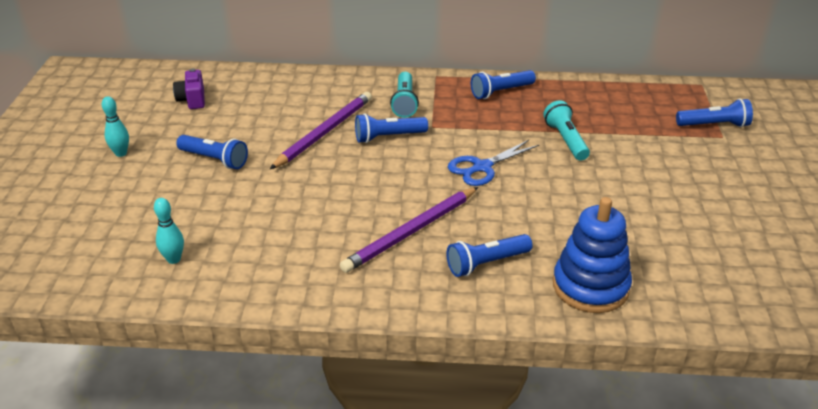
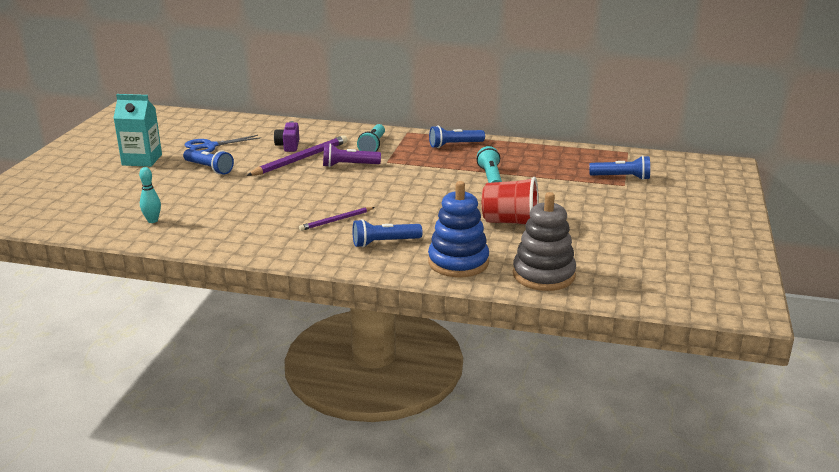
camera: 10 degrees right, 10 degrees down
turquoise bowling pin [102,96,129,157] -> turquoise carton [113,94,162,167]
purple camera [173,68,205,109] -> purple camera moved to [274,121,299,152]
purple pencil [340,187,478,273] -> purple pencil [299,207,375,231], size x0.58
blue flashlight [355,113,428,143] -> purple flashlight [323,143,381,167]
blue scissors [448,140,539,186] -> blue scissors moved to [185,135,261,152]
none -> red cup [482,177,539,225]
none -> grey stacking toy [513,192,576,291]

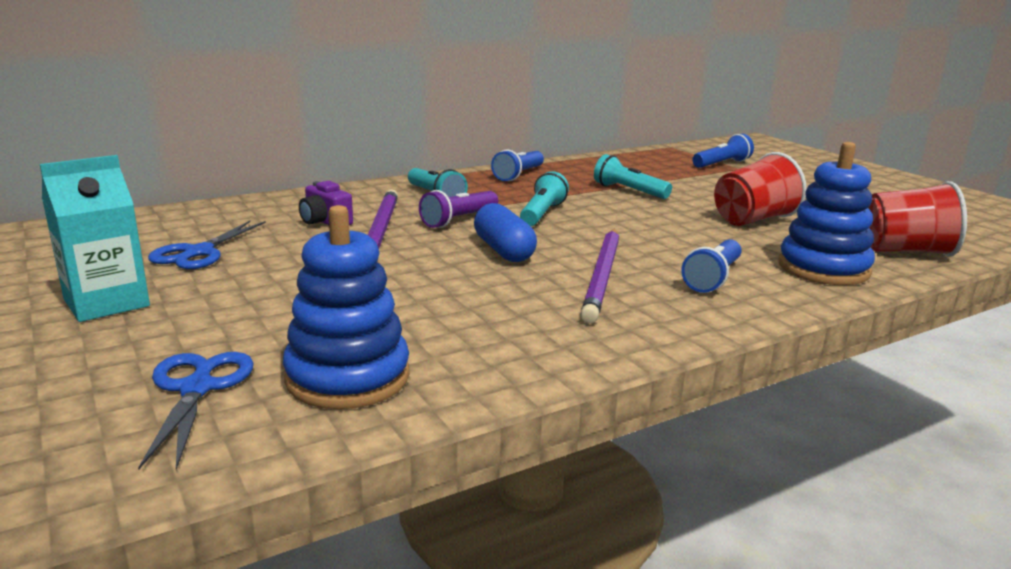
camera: 45 degrees left, 5 degrees down
turquoise bowling pin [139,167,161,223] -> blue stacking toy [283,205,410,409]
blue flashlight [183,149,234,174] -> none
purple pencil [299,207,375,231] -> purple pencil [580,229,619,324], size x1.72
grey stacking toy [513,192,576,291] -> red cup [868,181,967,256]
none -> blue scissors [138,352,253,470]
none -> blue capsule [474,203,537,262]
none -> turquoise flashlight [520,171,569,226]

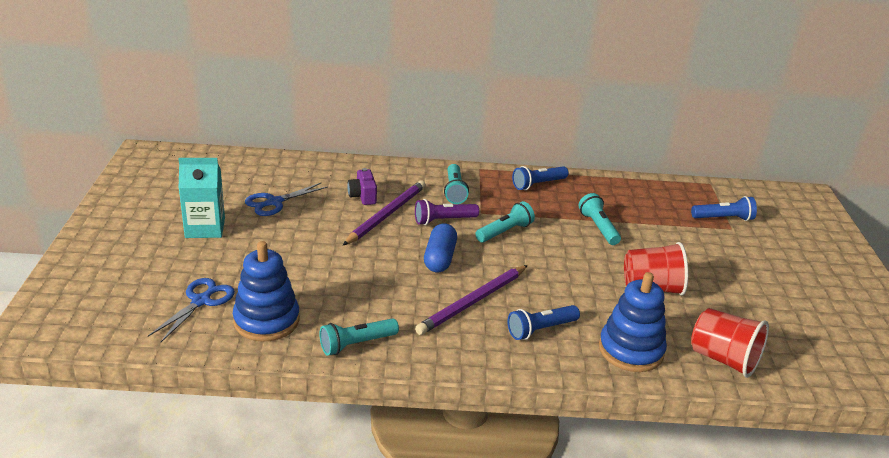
camera: 30 degrees right, 10 degrees up
none -> turquoise flashlight [319,318,399,356]

